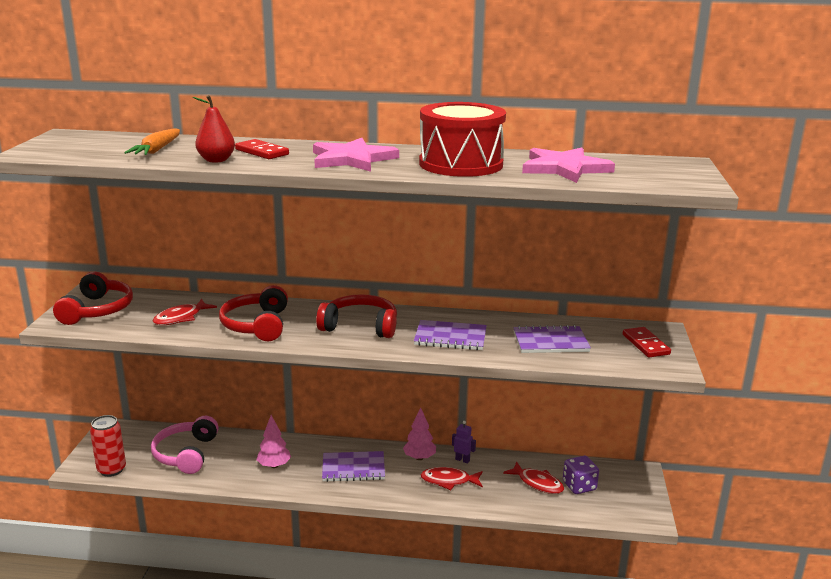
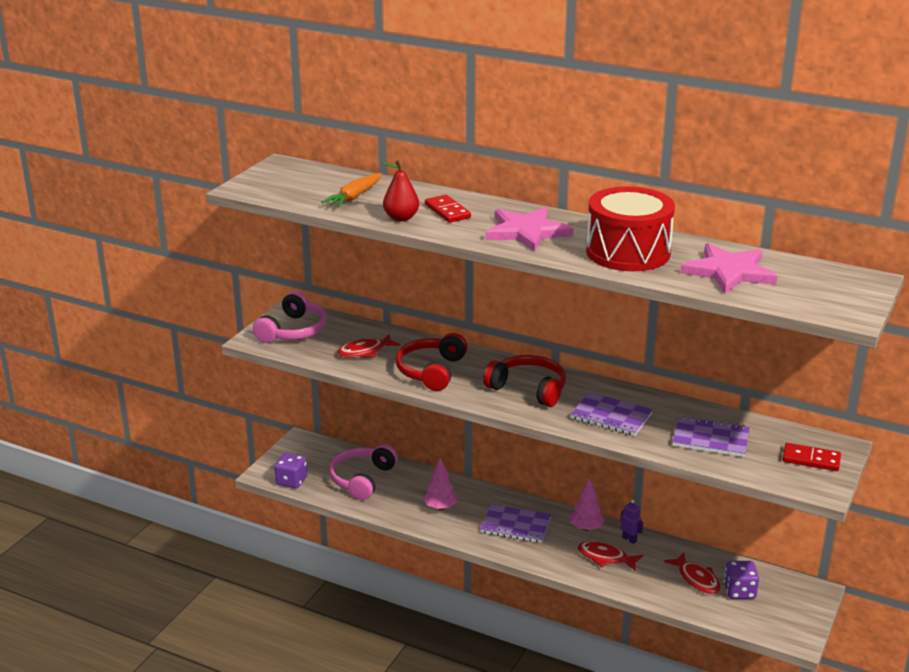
camera: 20 degrees right, 5 degrees up
red headphones [53,272,133,325] -> pink headphones [253,291,327,343]
red can [90,415,126,477] -> purple dice [274,453,307,489]
red domino [623,327,671,358] -> red domino turned 75 degrees counterclockwise [782,443,841,471]

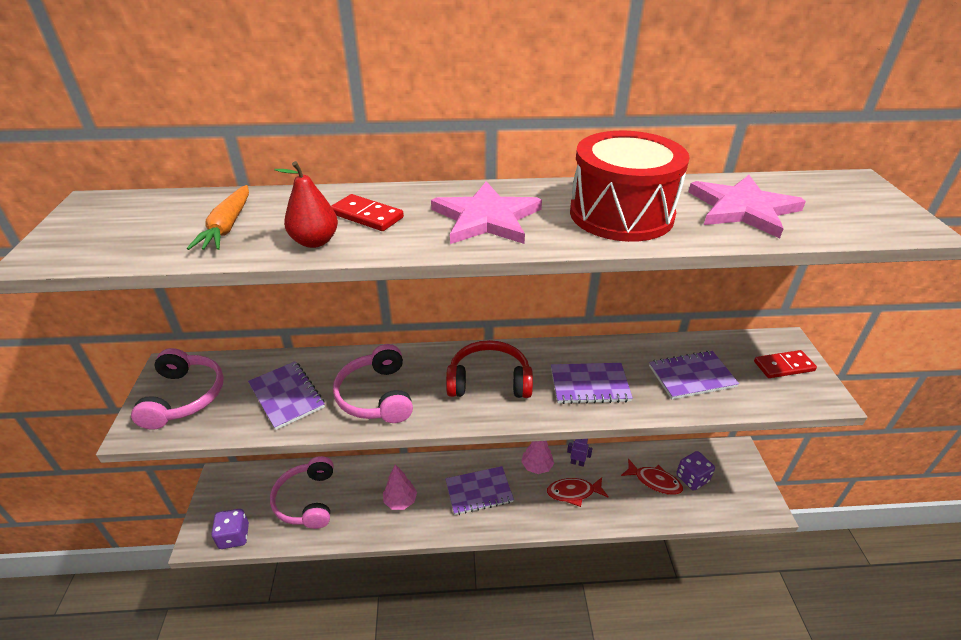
camera: 30 degrees left, 10 degrees up
red fish [337,334,401,358] -> purple notebook [248,361,325,430]
red headphones [396,333,468,391] -> pink headphones [333,344,413,423]

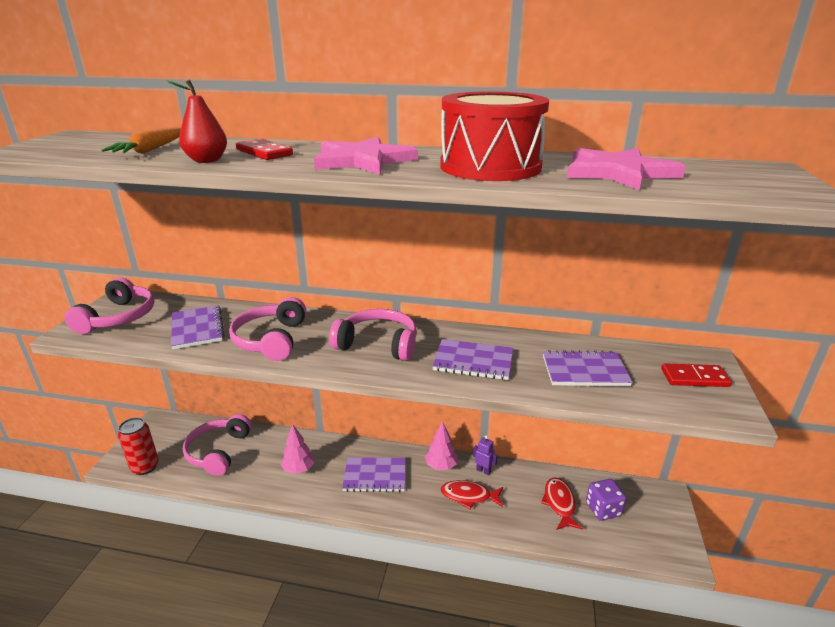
camera: 15 degrees right, 10 degrees down
purple dice [211,509,249,549] -> red can [118,417,159,475]
red headphones [446,340,533,398] -> pink headphones [329,309,417,361]
red fish [621,458,683,495] -> red fish turned 135 degrees counterclockwise [541,477,583,530]

